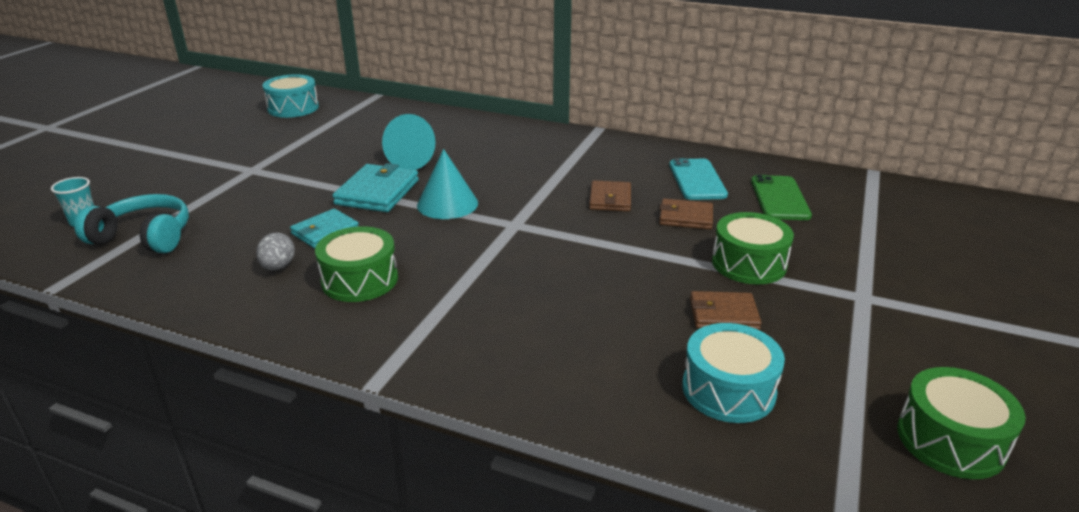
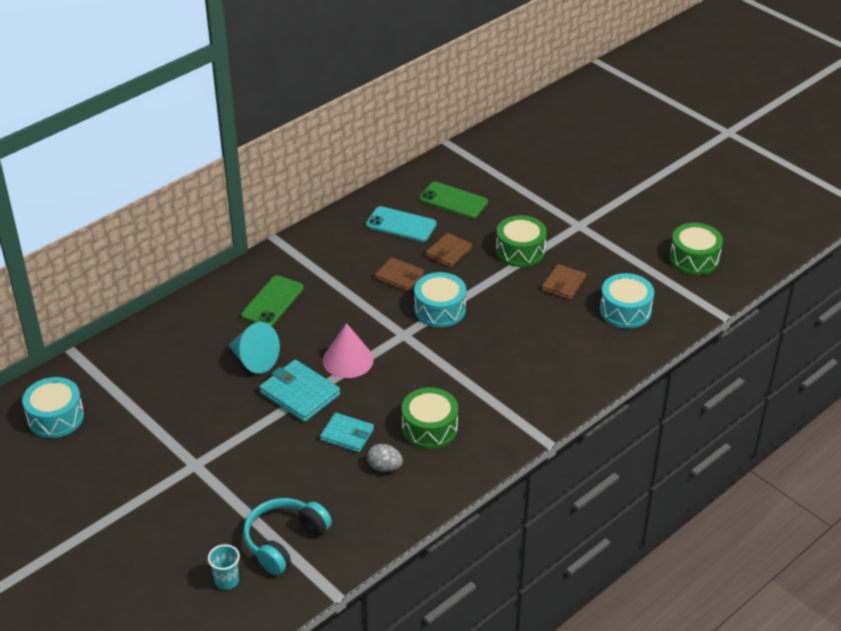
camera: 65 degrees left, 10 degrees up
turquoise wallet [290,208,359,248] -> turquoise wallet turned 45 degrees counterclockwise [320,413,374,452]
turquoise cone [417,149,478,219] -> pink cone [323,323,374,378]
none -> green phone [241,275,304,326]
none -> turquoise drum [414,272,466,327]

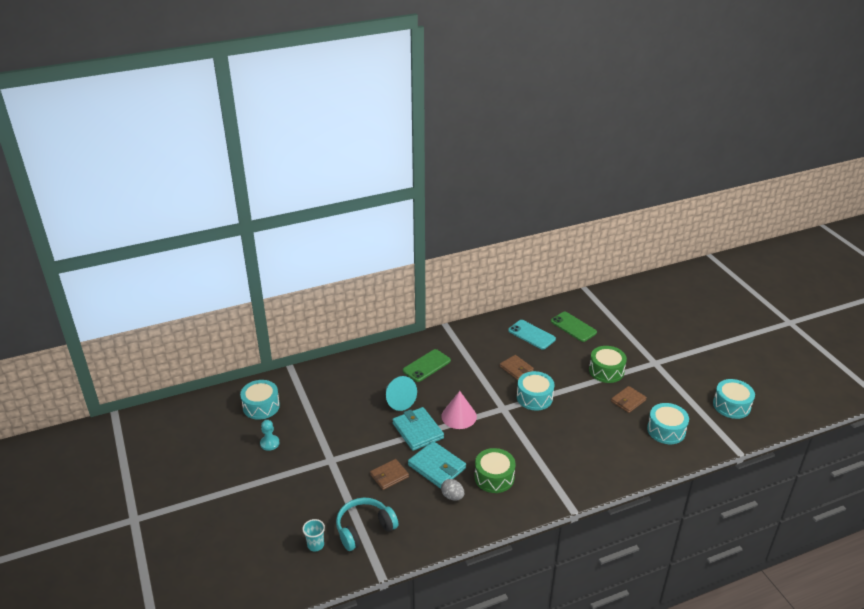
camera: 20 degrees right, 5 degrees down
turquoise wallet [320,413,374,452] -> turquoise wallet [408,441,466,489], size x1.50
brown wallet [426,233,472,268] -> brown wallet moved to [370,459,409,490]
green drum [669,223,723,275] -> turquoise drum [713,379,755,419]
none -> turquoise pawn [260,420,280,451]

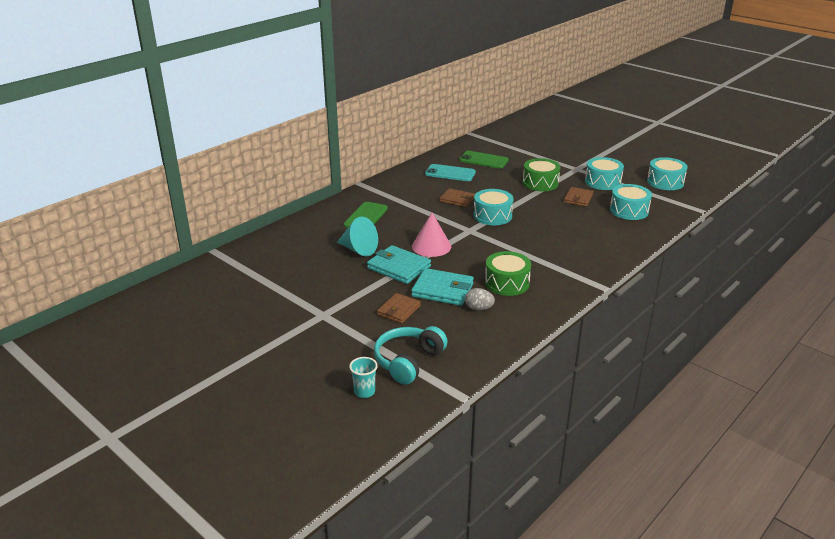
camera: 25 degrees left, 5 degrees down
turquoise drum [240,380,280,420] -> turquoise drum moved to [585,157,624,190]
turquoise pawn [260,420,280,451] -> none

